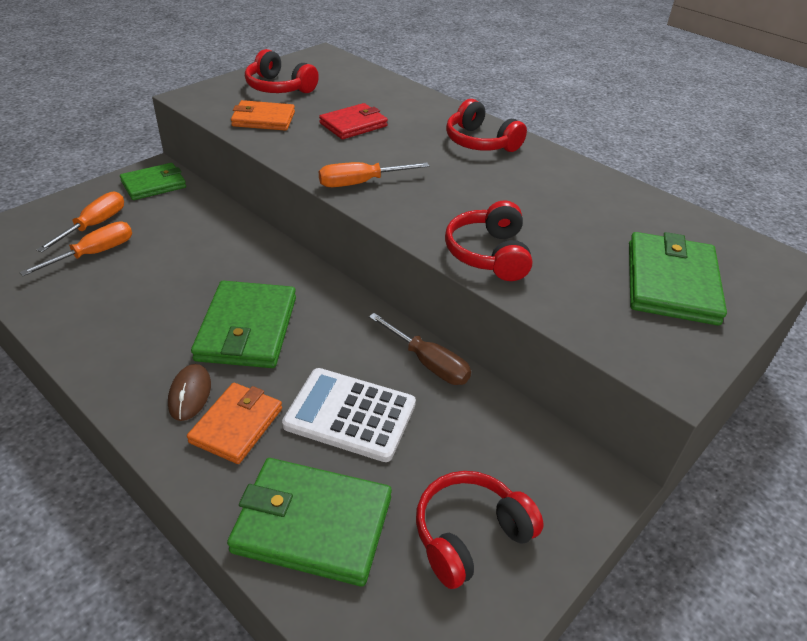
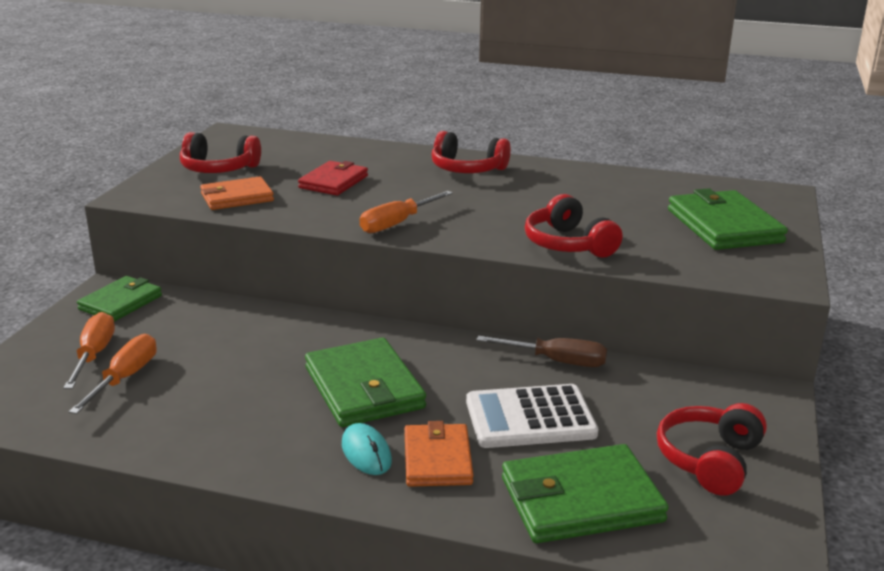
camera: 25 degrees left, 15 degrees down
brown mouse [168,364,211,421] -> turquoise mouse [342,423,392,475]

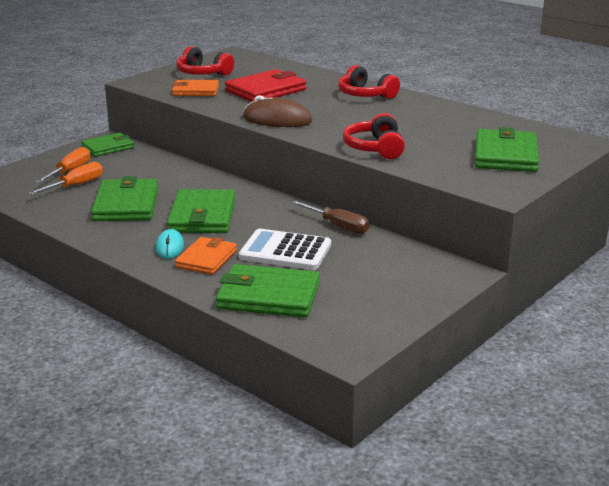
camera: 25 degrees right, 0 degrees up
red wallet [298,161,368,195] -> red wallet [225,69,307,102], size x1.53
orange screwdriver [360,191,453,233] -> brown mouse [243,95,312,127]
red headphones [657,403,767,496] -> none
none -> green wallet [91,176,158,221]

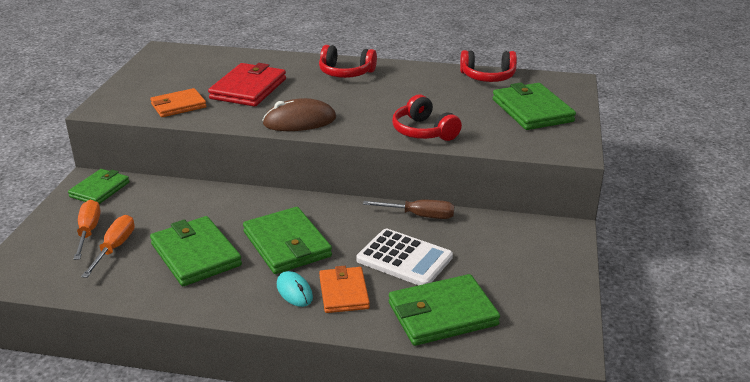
camera: 30 degrees left, 5 degrees up
red headphones [176,46,234,76] -> red headphones moved to [460,50,517,82]
white calculator [239,229,331,270] -> white calculator turned 135 degrees counterclockwise [356,229,453,285]

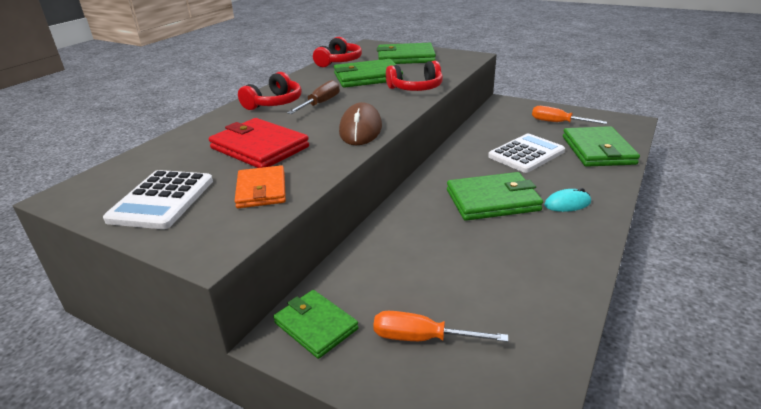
camera: 70 degrees left, 0 degrees up
orange screwdriver [81,215,135,278] -> orange screwdriver moved to [532,106,607,124]
green wallet [150,216,242,286] -> green wallet moved to [334,59,403,88]
orange wallet [319,266,370,313] -> none
brown screwdriver [363,200,454,219] -> brown screwdriver moved to [287,80,340,114]
none -> white calculator [103,170,213,229]

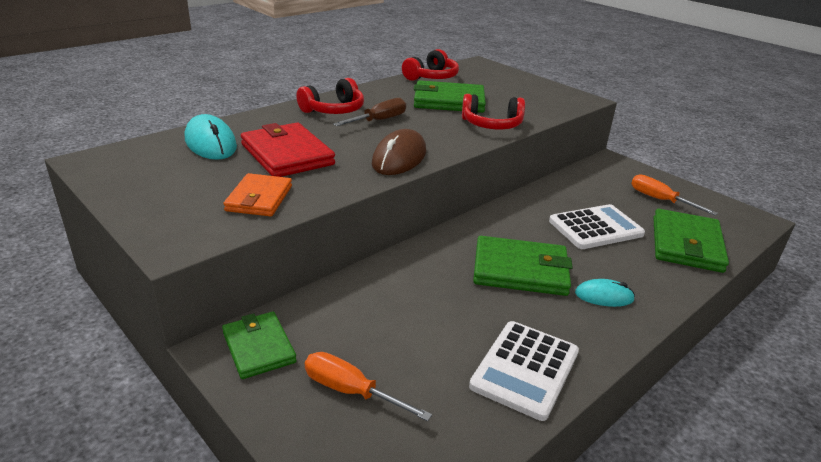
camera: 15 degrees right, 0 degrees up
white calculator [103,170,213,229] -> white calculator moved to [469,321,579,421]
green wallet [377,43,436,64] -> none
none -> turquoise mouse [185,114,237,160]

